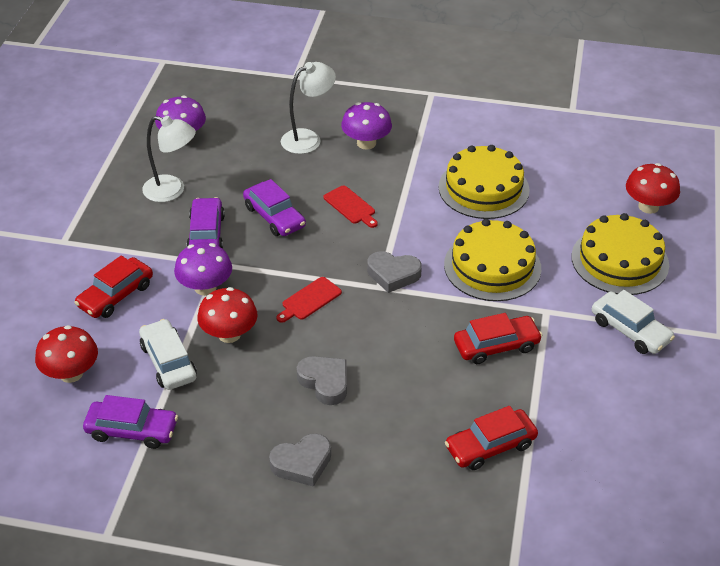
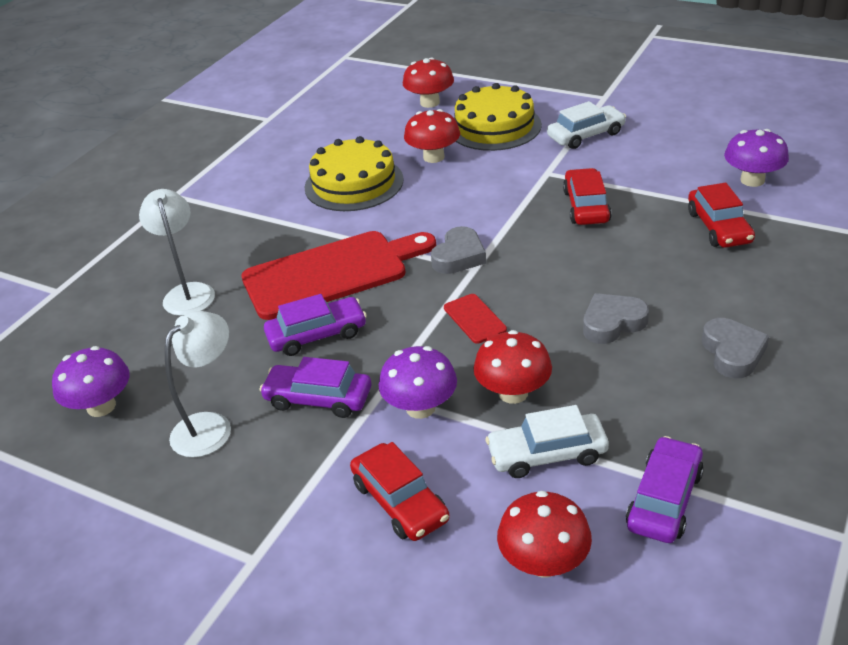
camera: 70 degrees left, 5 degrees down
red cutting board [324,185,378,228] -> red cutting board [241,231,436,320], size x2.38
purple mushroom [341,102,392,150] -> purple mushroom moved to [724,129,789,187]
yellow cake [444,219,541,301] -> none
none -> red mushroom [404,109,460,163]

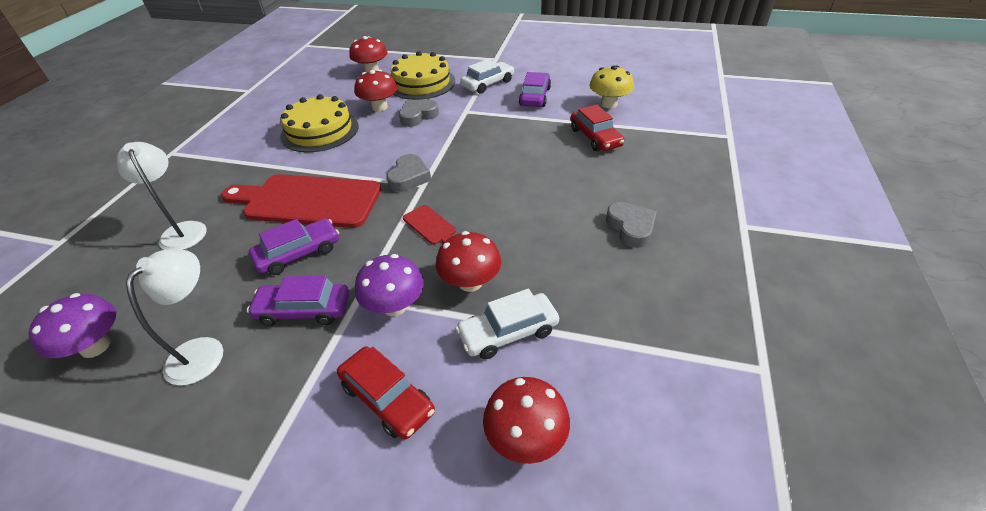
camera: 15 degrees left, 5 degrees up
red cutting board [241,231,436,320] -> red cutting board turned 135 degrees counterclockwise [221,174,381,228]
red car [563,168,612,225] -> none
grey heart [583,293,649,344] -> grey heart moved to [399,100,439,127]
purple car [626,436,704,543] -> purple car moved to [519,72,551,107]
purple mushroom [724,129,789,187] -> yellow mushroom [590,66,634,108]

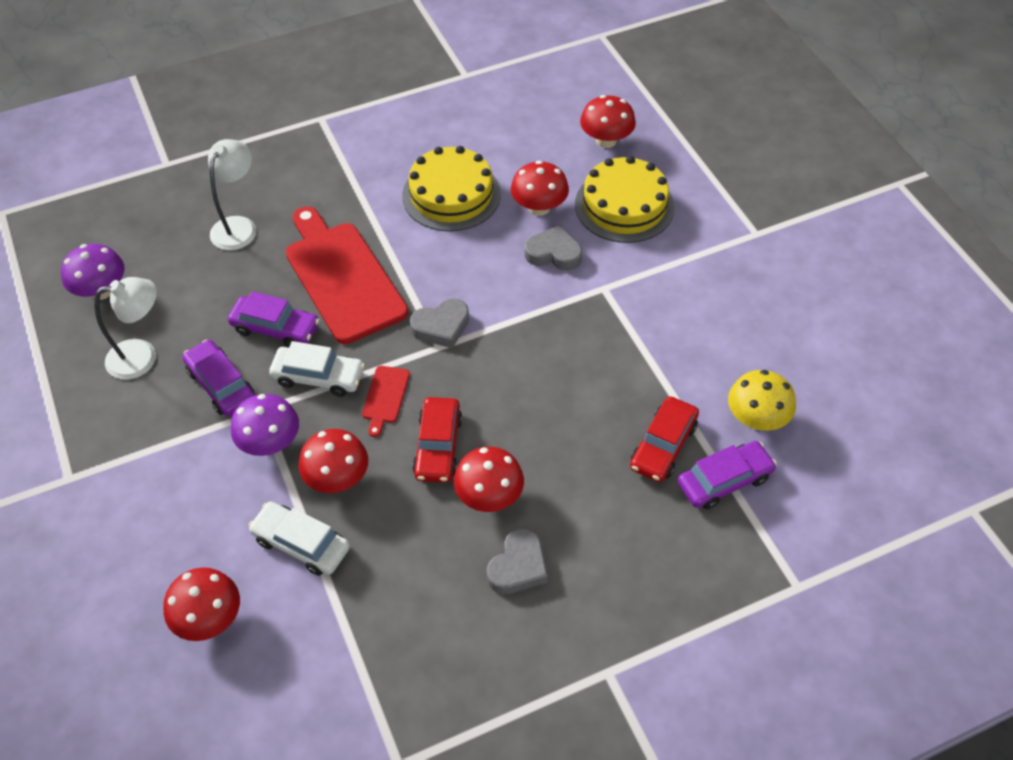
camera: 50 degrees right, 10 degrees up
red car [337,347,435,440] -> red car moved to [412,397,462,483]
white car [460,59,514,94] -> white car moved to [269,341,365,397]
purple car [519,72,551,107] -> purple car moved to [678,441,777,510]
none -> red mushroom [454,447,524,512]

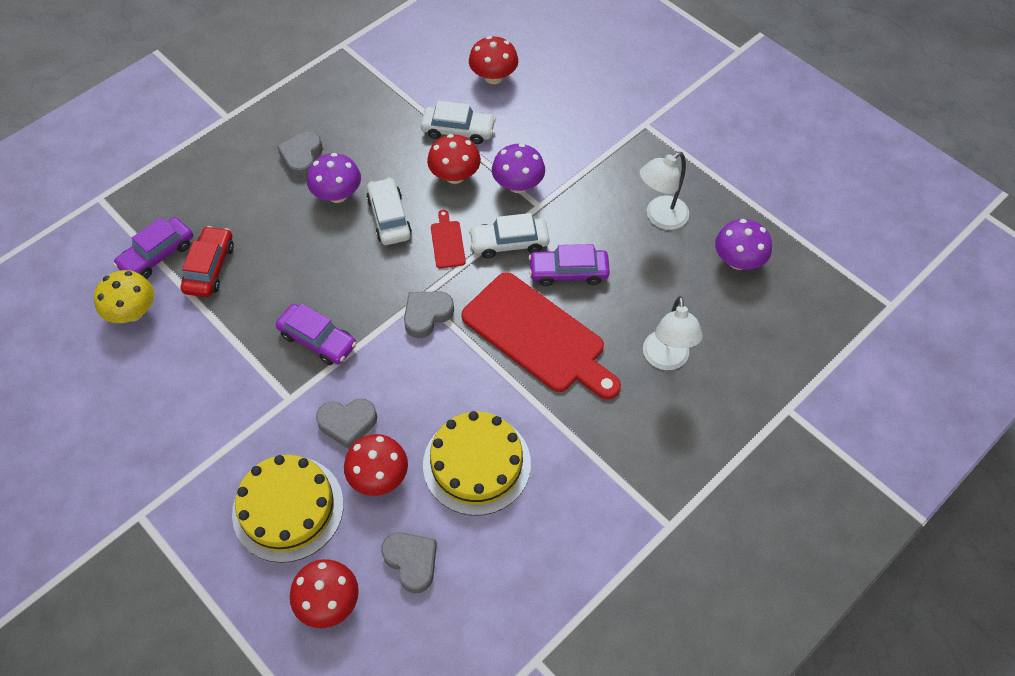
camera: 160 degrees right, 5 degrees up
purple car [183,340,255,417] -> purple car moved to [276,303,356,365]
red car [412,397,462,483] -> white car [366,177,412,245]
red mushroom [454,447,524,512] -> purple mushroom [307,153,361,203]
none -> grey heart [381,532,437,593]

